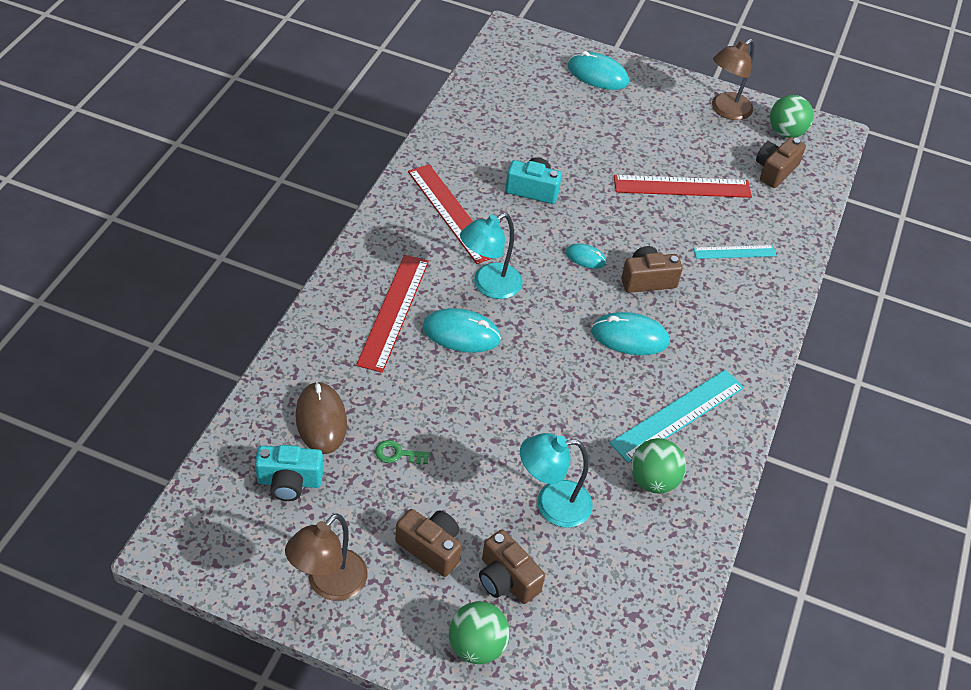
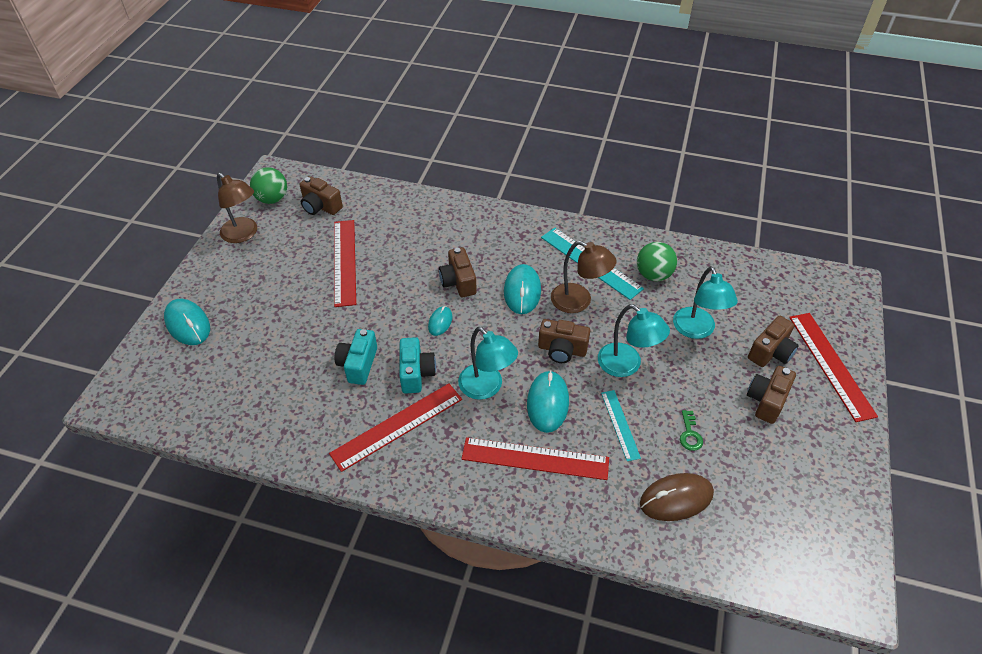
camera: 90 degrees left, 0 degrees up
turquoise camera [255,445,323,501] -> turquoise camera moved to [399,337,436,394]
brown lamp [285,513,368,601] -> brown lamp moved to [551,241,617,313]
green ball [449,601,510,664] -> red ruler [789,313,878,422]
turquoise mouse [568,51,629,90] -> turquoise mouse turned 60 degrees counterclockwise [164,299,210,345]
turquoise ruler [693,245,777,259] -> turquoise ruler moved to [601,390,641,461]
none -> brown camera [538,319,590,363]
none -> turquoise lamp [598,304,670,377]

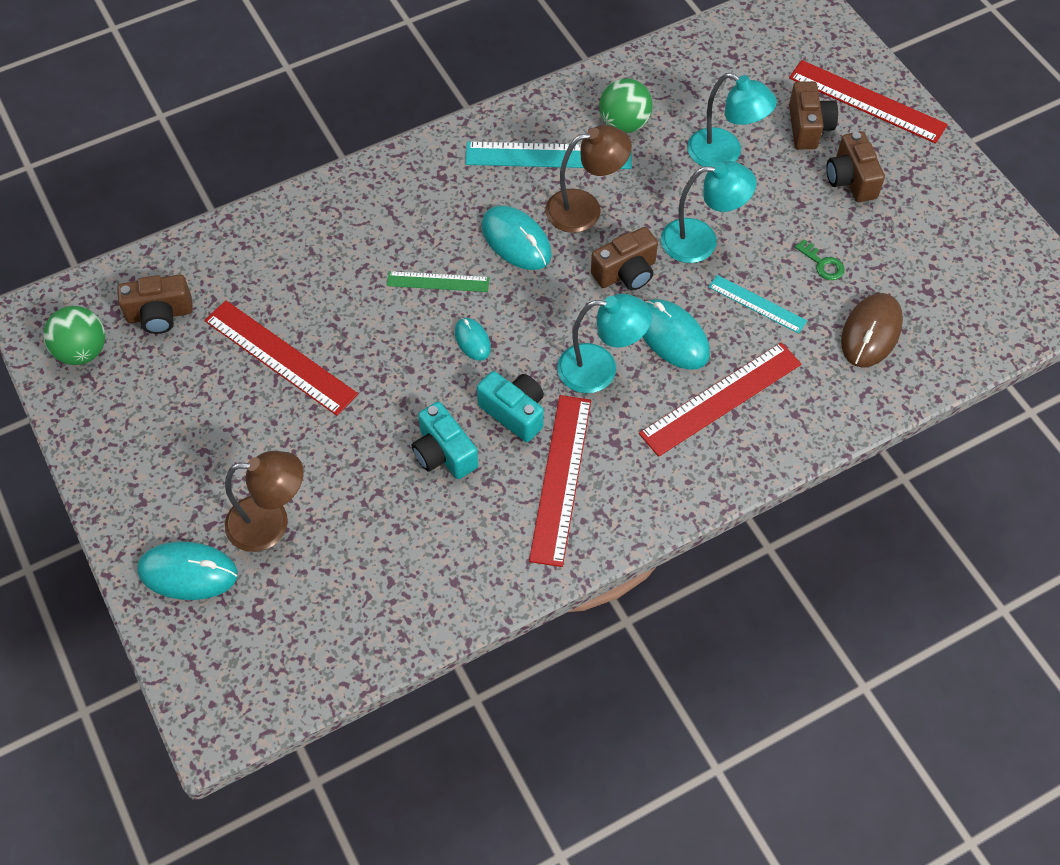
camera: 45 degrees left, 10 degrees up
brown lamp [217,173,257,243] -> brown lamp moved to [225,451,304,552]
brown camera [439,247,477,297] -> green ruler [387,271,489,292]

